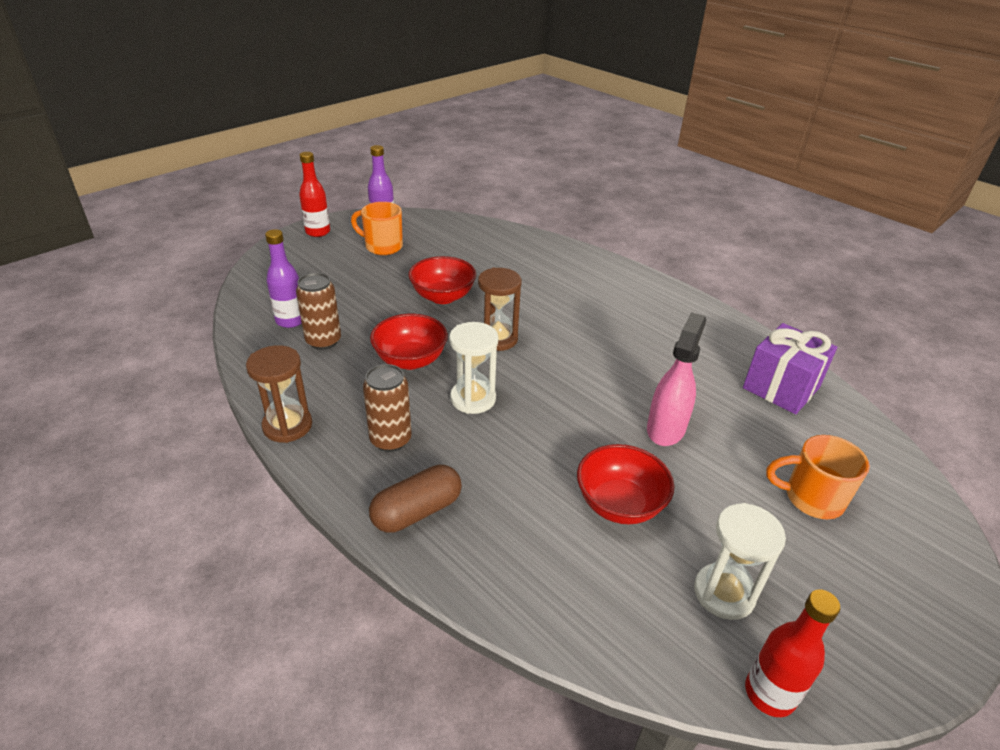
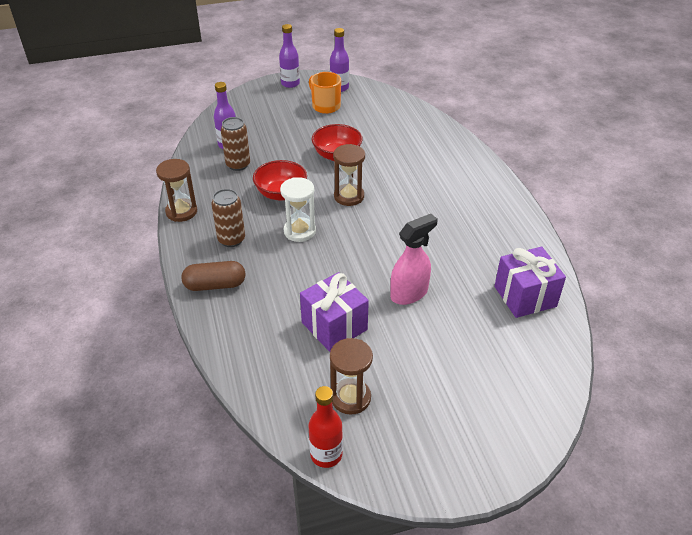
camera: 30 degrees right, 5 degrees up
red bottle [299,152,330,237] -> purple bottle [279,24,300,88]
red bowl [577,444,674,524] -> purple gift [300,272,369,352]
white hourglass [694,503,786,620] -> brown hourglass [330,338,373,415]
orange mug [766,435,870,519] -> none

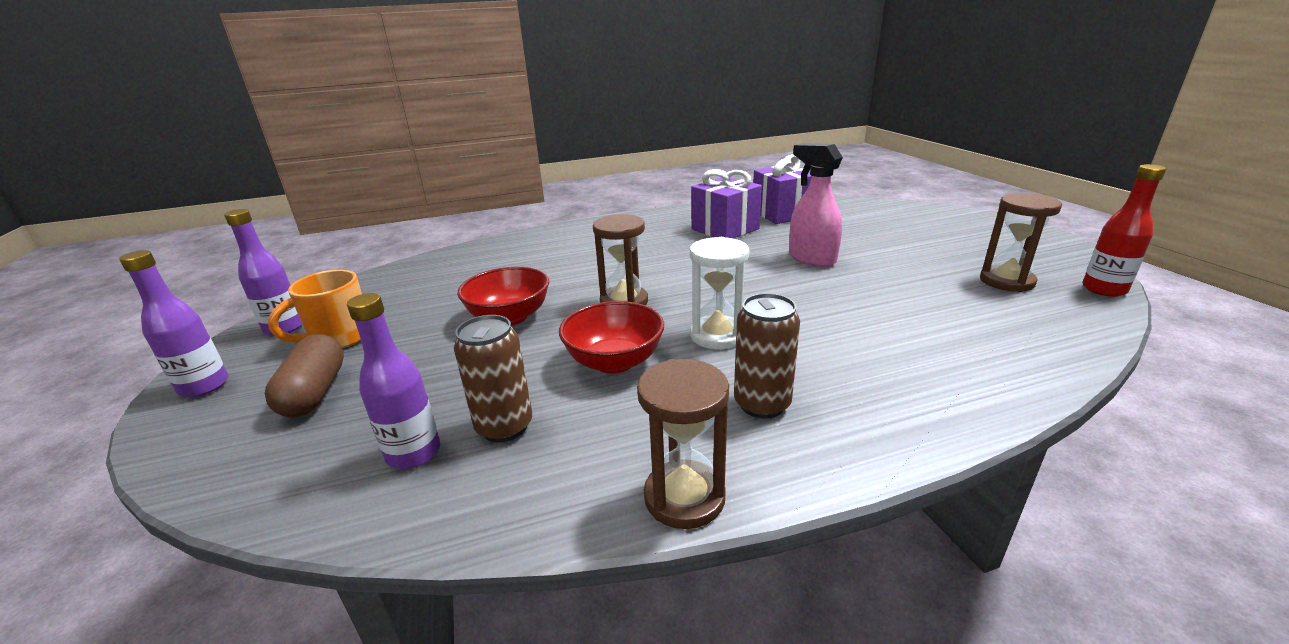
camera: 90 degrees left, 15 degrees down
brown capsule [182,261,245,291] -> brown capsule moved to [265,334,344,417]
purple gift [300,272,369,352] -> purple gift moved to [691,169,762,239]

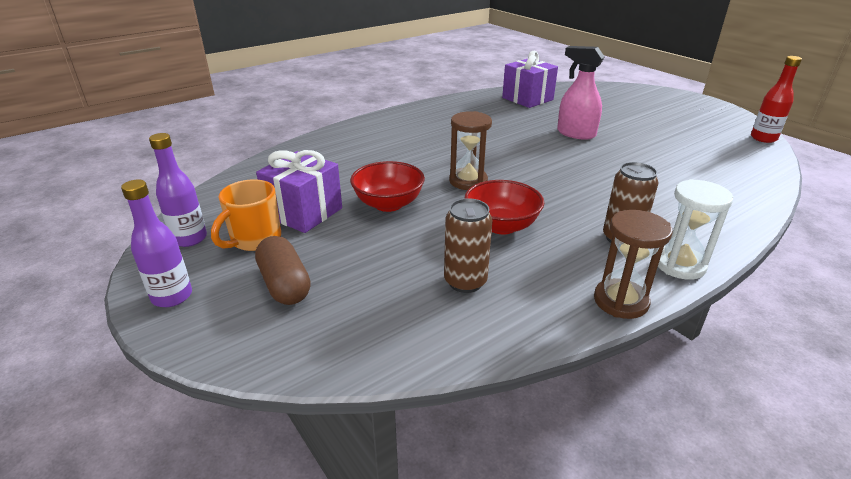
camera: 20 degrees left, 5 degrees up
purple bottle [347,293,440,469] -> none
white hourglass [690,237,749,349] -> white hourglass moved to [658,179,734,280]
purple gift [691,169,762,239] -> purple gift moved to [256,150,342,233]
brown hourglass [980,193,1062,292] -> none

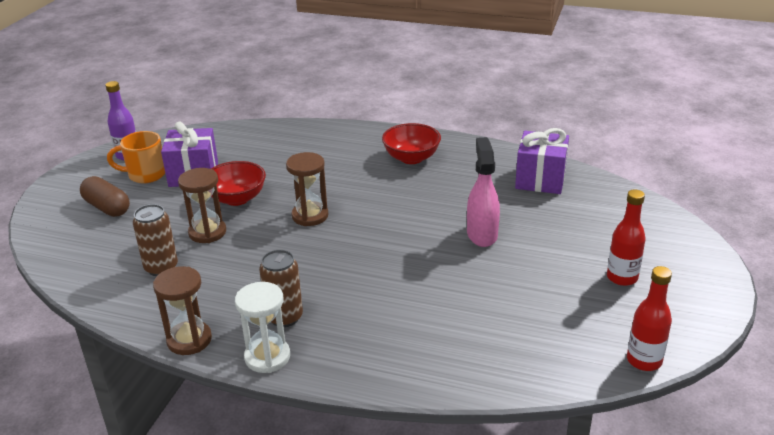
camera: 55 degrees right, 0 degrees up
purple bottle [121,179,192,307] -> none
brown capsule [255,236,311,305] -> brown capsule turned 75 degrees counterclockwise [80,176,130,217]
red bowl [464,180,544,234] -> red bowl moved to [382,123,441,164]
none -> brown hourglass [178,168,226,243]
none -> red bottle [607,189,646,286]

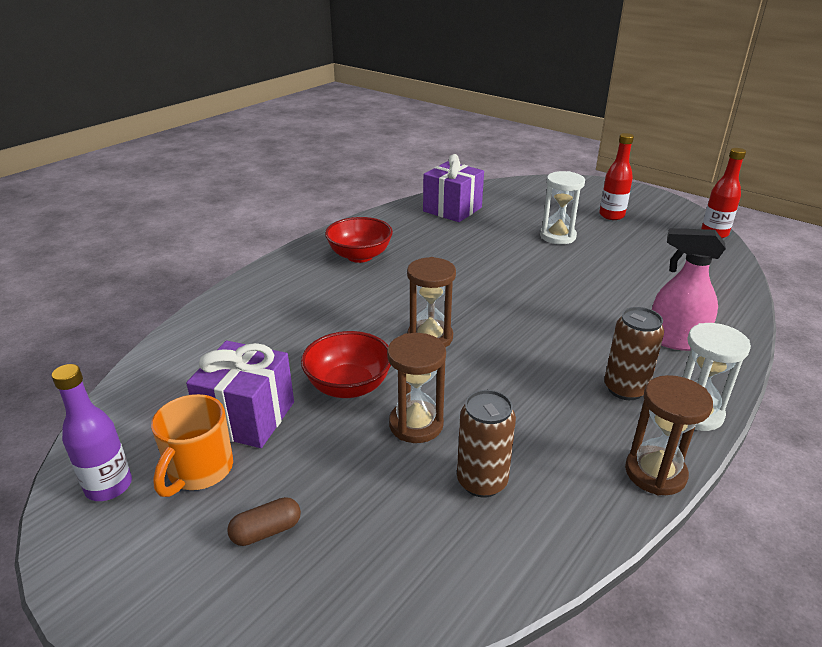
camera: 70 degrees left, 0 degrees up
brown capsule [80,176,130,217] -> brown capsule [227,497,301,546], size x0.62
pink spray bottle [467,137,500,247] -> pink spray bottle moved to [652,228,726,351]
none -> white hourglass [540,171,585,244]

